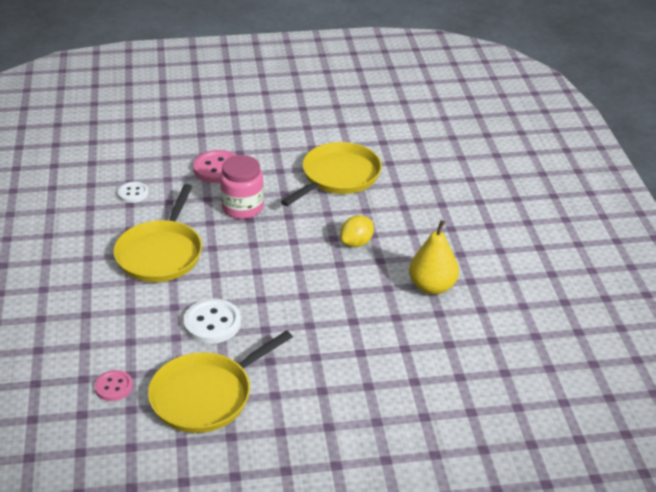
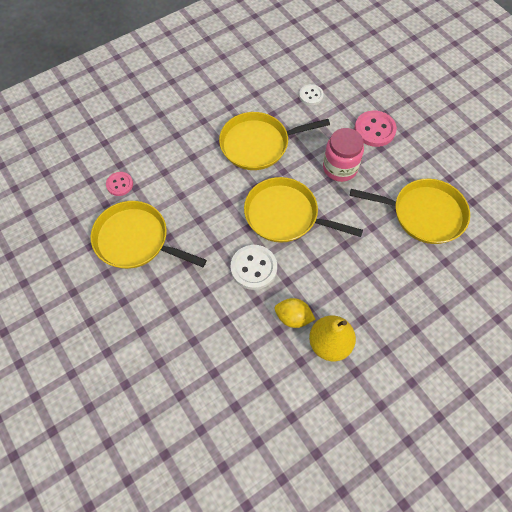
camera: 65 degrees right, 25 degrees up
white button [183,299,241,344] -> white button moved to [230,245,277,290]
yellow lemon [340,215,374,247] -> yellow lemon moved to [275,298,315,328]
none -> yellow pan [244,177,363,243]

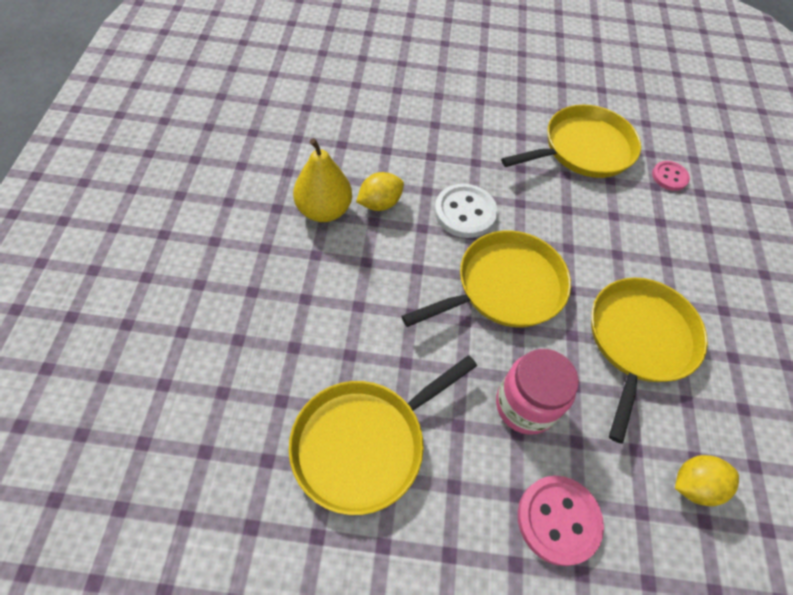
camera: 125 degrees right, 5 degrees down
white button [299,84,324,105] -> yellow lemon [675,455,739,506]

